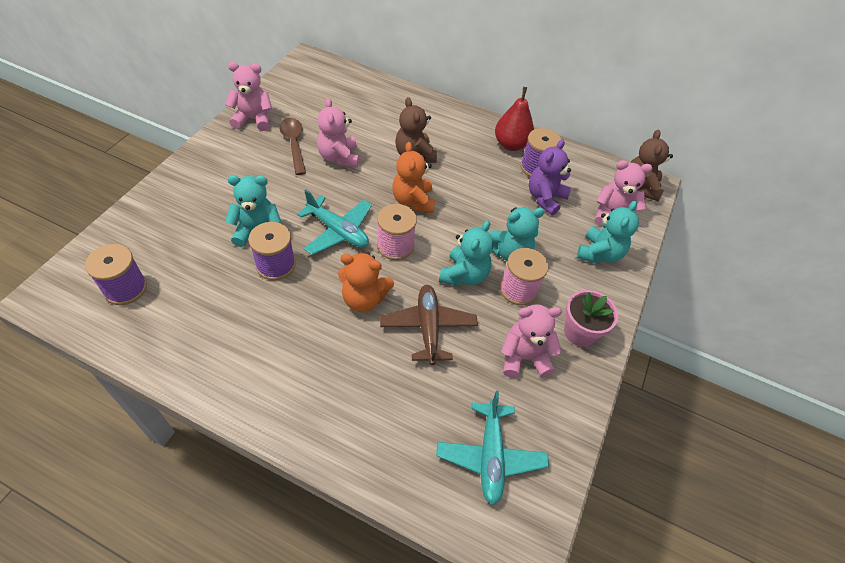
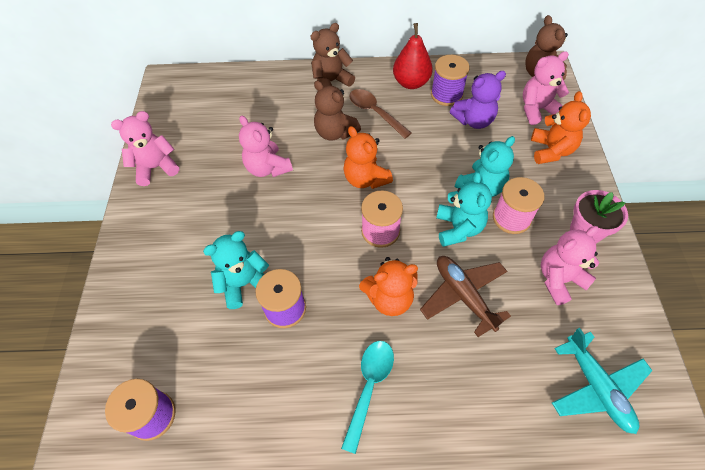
camera: 20 degrees left, 5 degrees up
brown spoon [279,118,306,175] -> brown spoon moved to [349,89,412,139]
turquoise plane [297,190,372,255] -> none
purple teddy bear [529,139,571,215] -> purple teddy bear turned 120 degrees counterclockwise [450,71,506,129]
turquoise teddy bear [577,201,639,264] -> orange teddy bear [531,91,591,164]
none -> brown teddy bear [310,23,355,87]
none -> turquoise spoon [341,341,394,454]

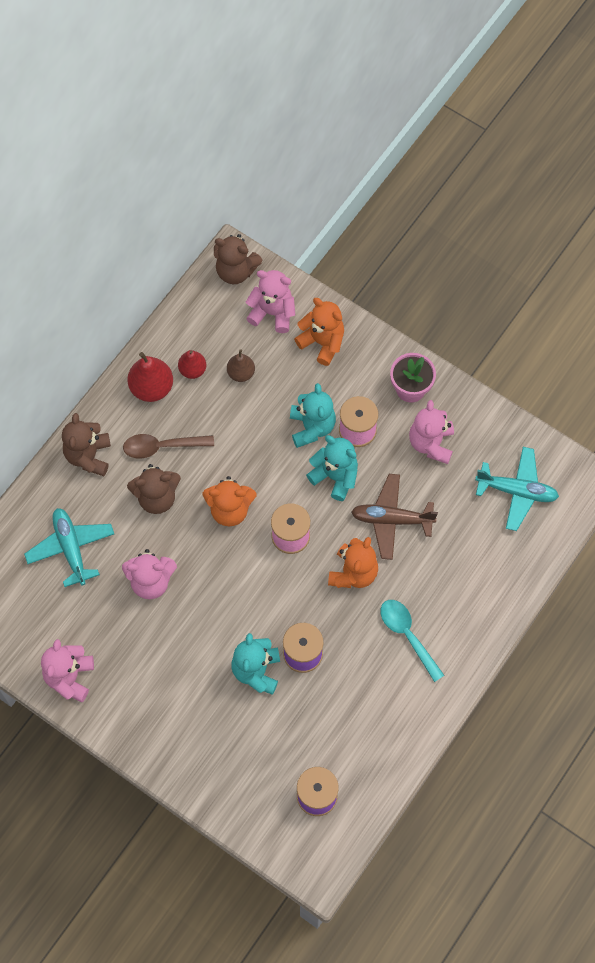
camera: 55 degrees left, 10 degrees up
purple spool [431,55,470,106] -> red pear [178,350,206,379]
purple teddy bear [450,71,506,129] -> brown pear [227,349,255,382]
pink teddy bear [523,51,569,125] -> pink teddy bear turned 90 degrees clockwise [246,270,295,333]
none -> turquoise plane [24,508,114,587]

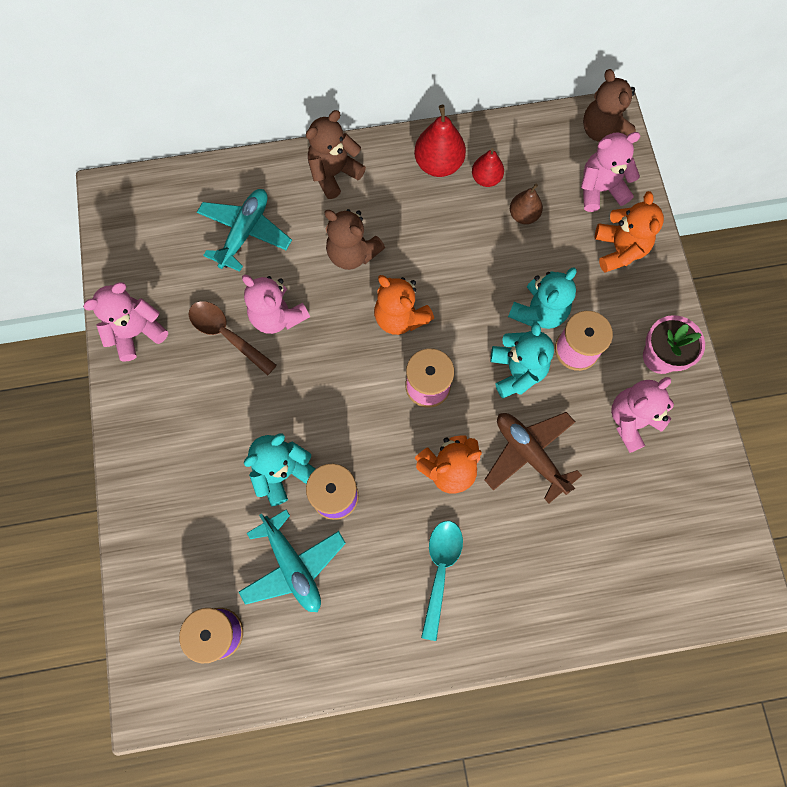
camera: 45 degrees right, 5 degrees up
brown spoon [123,434,214,458] -> brown spoon moved to [188,301,277,375]
pink teddy bear [246,270,295,333] -> pink teddy bear turned 75 degrees counterclockwise [581,132,640,212]
turquoise plane [475,447,559,531] -> turquoise plane moved to [239,509,346,612]

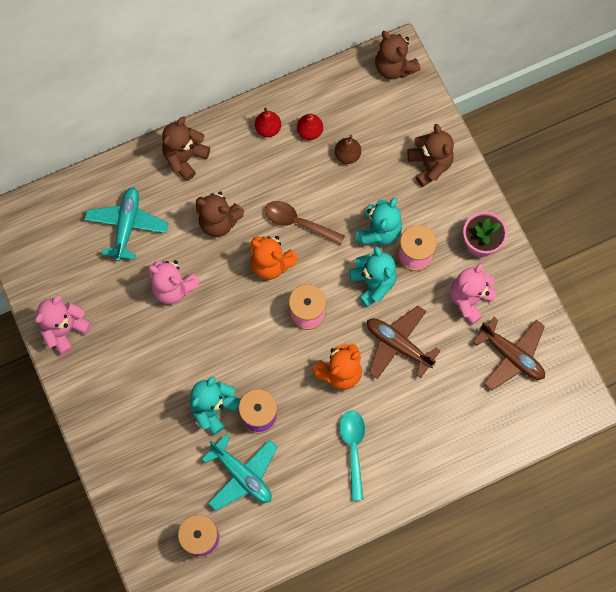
camera: 15 degrees left, 0 degrees up
brown spoon [188,301,277,375] -> brown spoon moved to [264,201,345,245]
red pear [414,105,466,177] -> red pear [255,108,281,137], size x0.63
pink teddy bear [581,132,640,212] -> none
orange teddy bear [595,191,664,273] -> brown teddy bear [407,124,454,187]
none -> brown plane [473,317,545,390]

